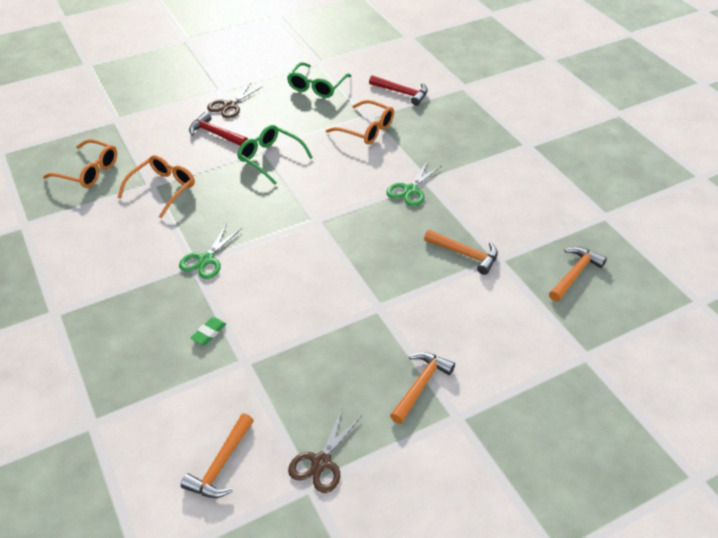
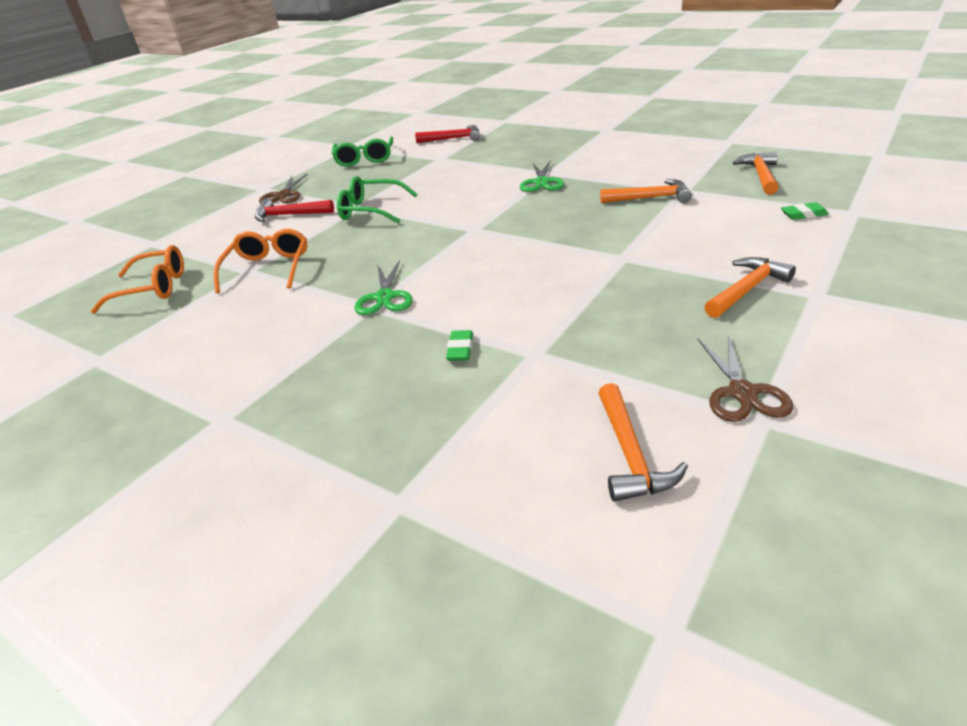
camera: 25 degrees left, 10 degrees down
orange glasses [326,100,394,144] -> none
orange hammer [390,352,455,424] -> orange hammer turned 45 degrees clockwise [704,257,796,318]
none -> green eraser [781,202,829,220]

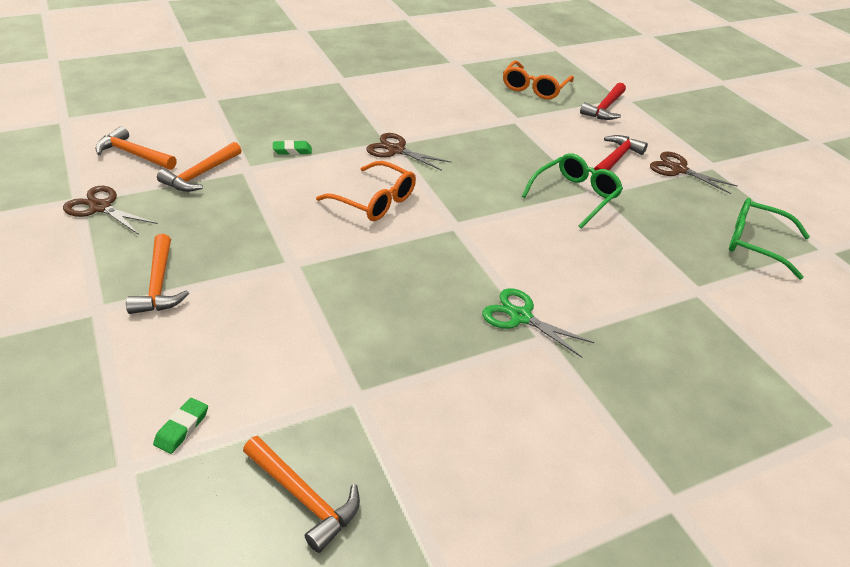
camera: 115 degrees right, 5 degrees up
orange glasses [214,229,307,293] -> orange glasses moved to [316,161,416,221]
green scissors [354,260,413,315] -> brown scissors [366,133,451,171]
red hammer [415,125,480,143] -> red hammer moved to [580,83,626,120]
green eraser [446,330,473,361] -> green eraser turned 45 degrees counterclockwise [273,140,312,155]
orange hammer [600,179,692,203] -> orange hammer moved to [157,142,242,192]

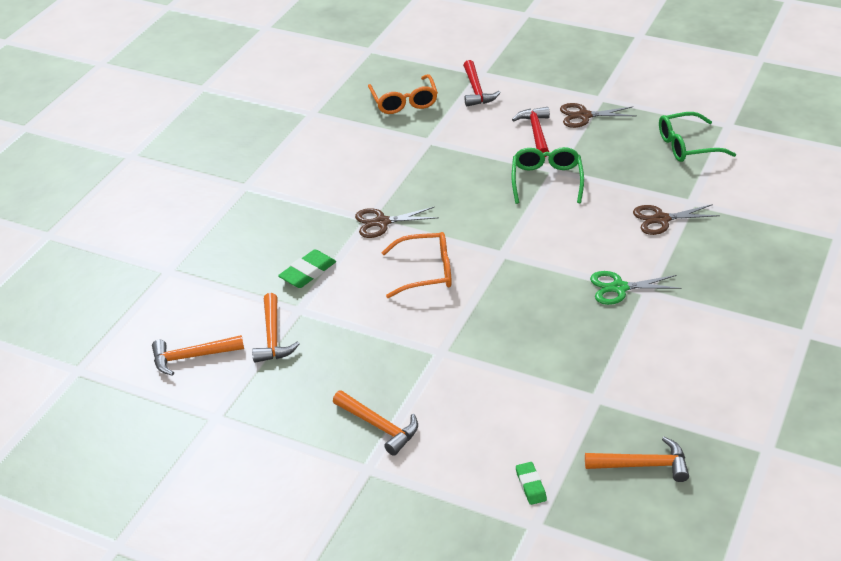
camera: 35 degrees left, 0 degrees up
brown scissors [63,186,158,235] -> brown scissors moved to [633,204,720,235]
green eraser [273,140,312,155] -> green eraser [278,249,336,288], size x1.57

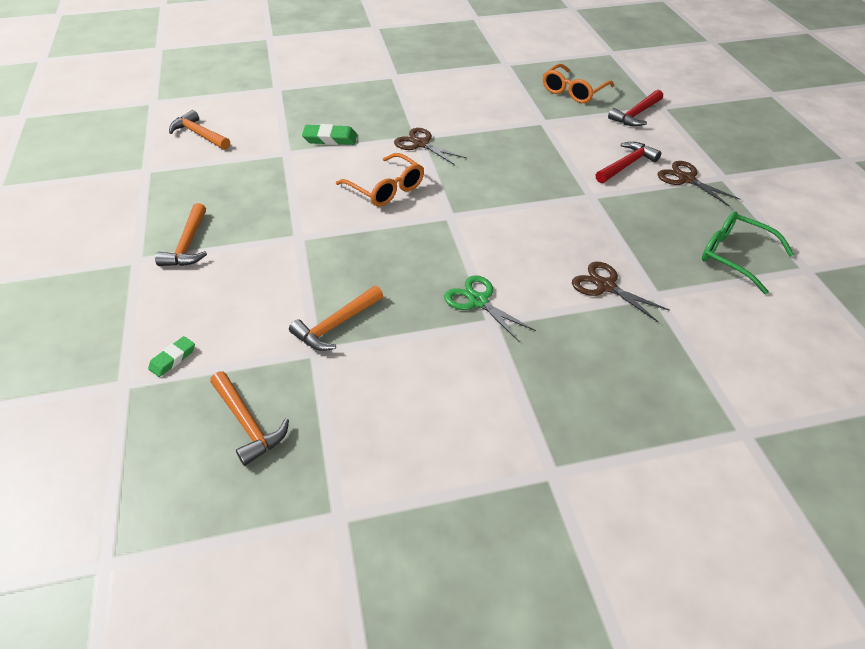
camera: 50 degrees right, 5 degrees up
orange hammer [252,293,299,363] -> orange hammer moved to [289,286,383,351]
green glasses [512,147,584,204] -> none

